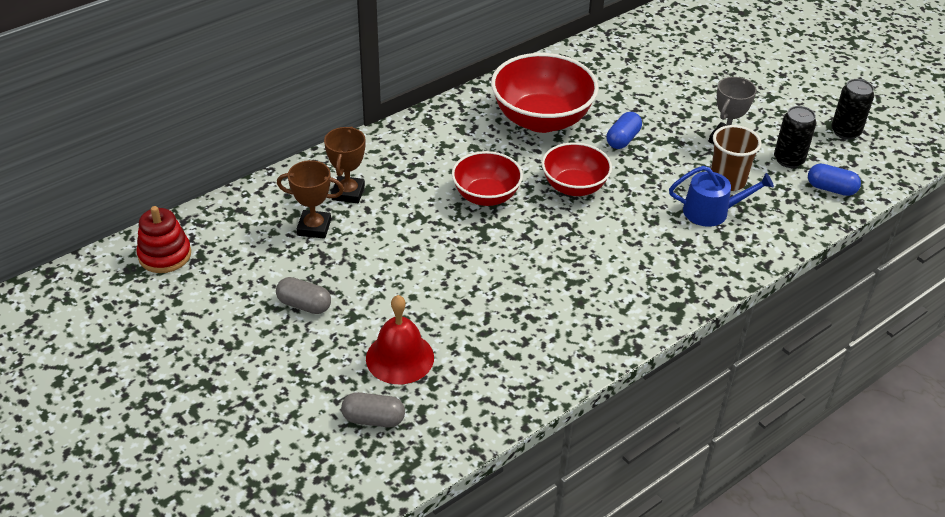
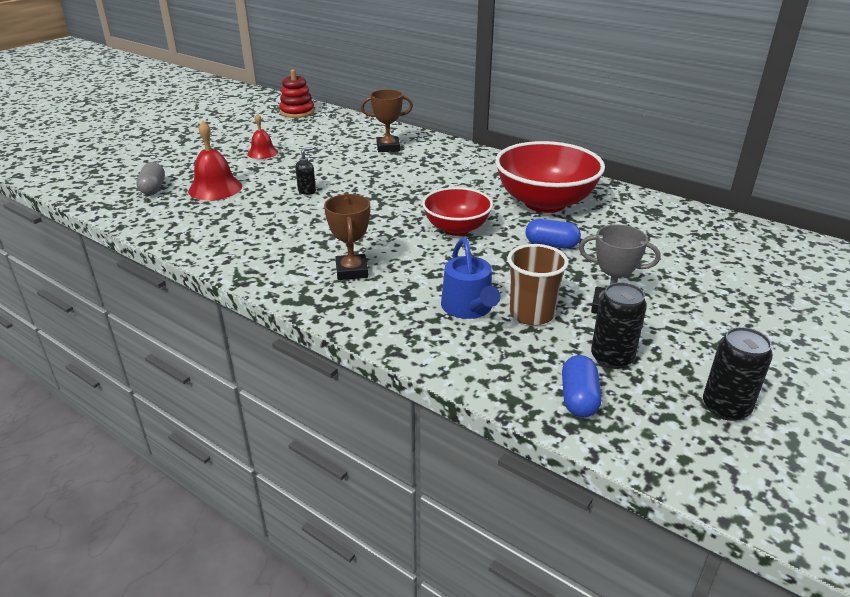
camera: 75 degrees right, 10 degrees down
grey capsule [276,277,331,314] -> red bell [247,114,278,159]
brown trophy [277,160,344,239] -> brown trophy moved to [324,194,370,280]
red bowl [452,151,523,206] -> none
none -> black soap dispenser [295,147,316,195]

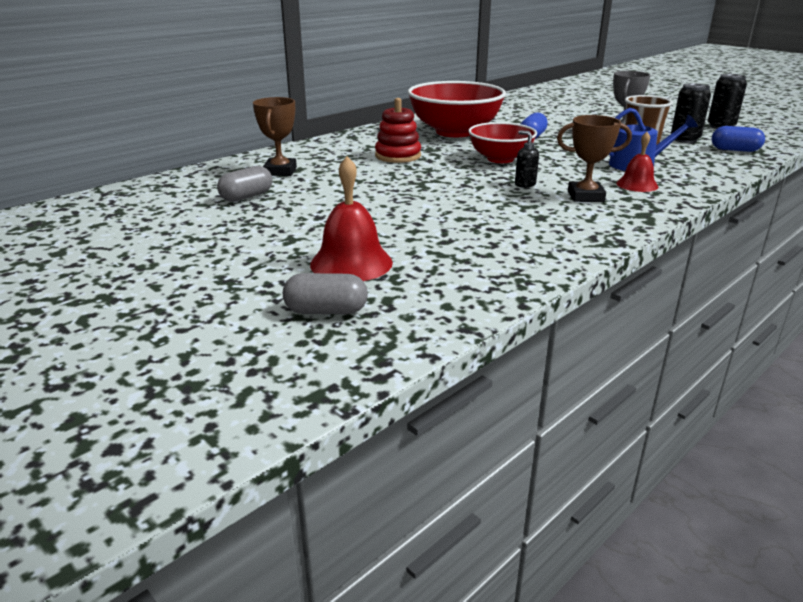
camera: 80 degrees left, 5 degrees down
red bell [247,114,278,159] -> red bell moved to [616,132,658,192]
red stacking toy [279,69,315,118] -> red stacking toy moved to [375,98,421,163]
black soap dispenser [295,147,316,195] -> black soap dispenser moved to [515,130,539,188]
none -> grey capsule [217,166,273,202]

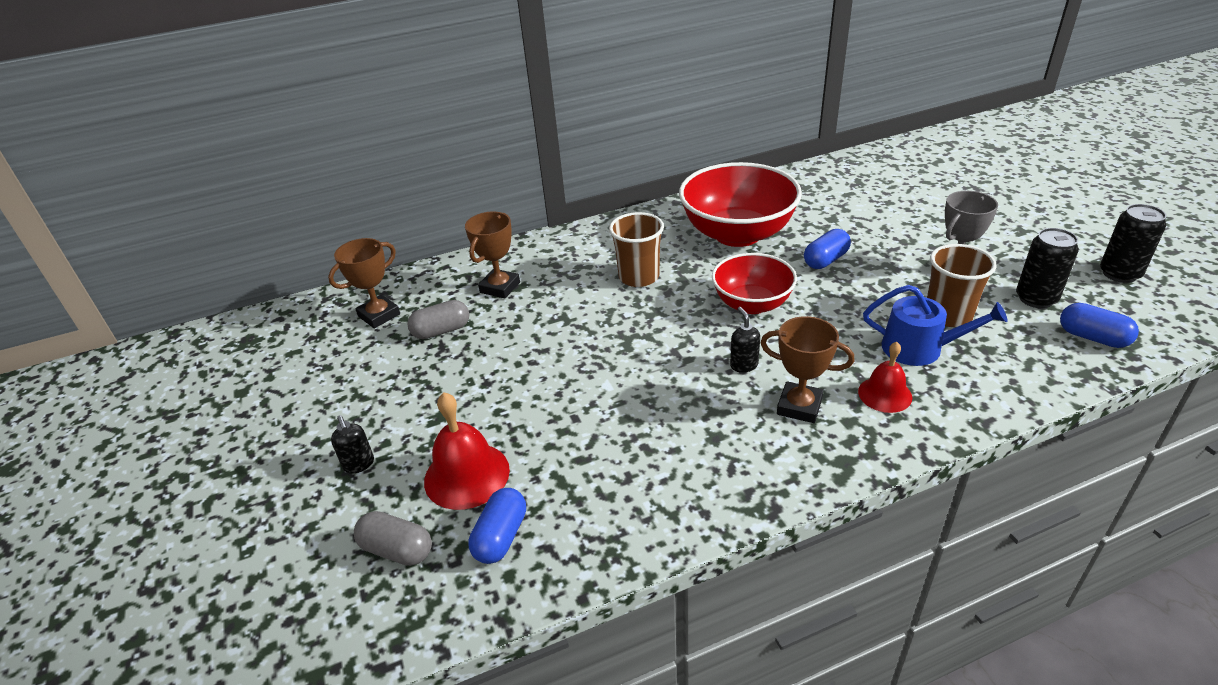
camera: 25 degrees right, 10 degrees up
red stacking toy [375,98,421,163] -> brown cup [609,212,664,287]
none -> brown trophy [328,238,400,328]
none -> black soap dispenser [331,415,374,474]
none -> blue capsule [468,488,526,564]

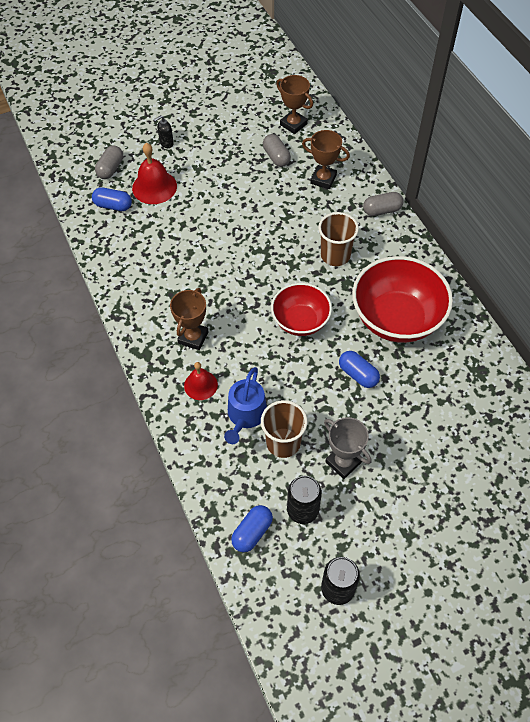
camera: 85 degrees right, 20 degrees up
black soap dispenser [730,307,760,373] -> none
none -> grey capsule [363,192,404,216]

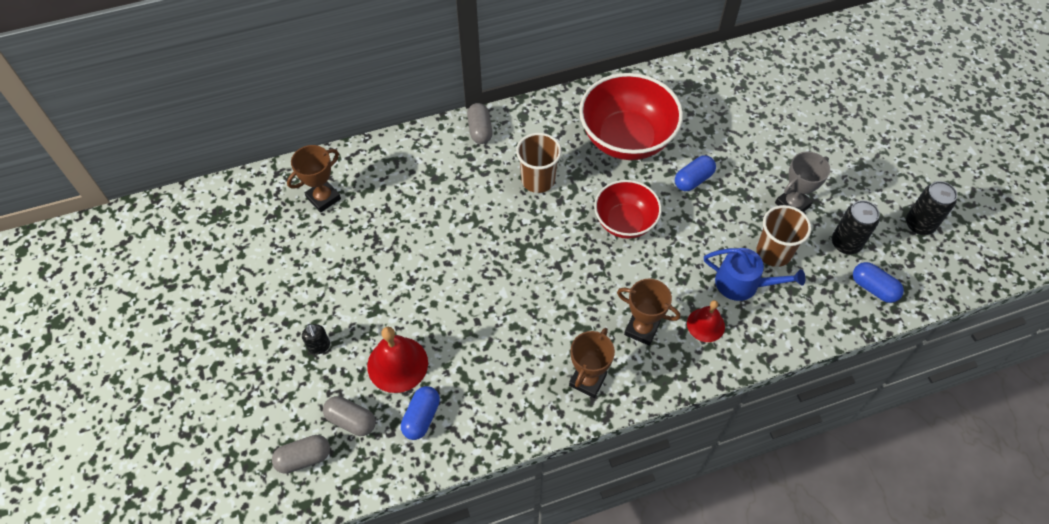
camera: 85 degrees left, 0 degrees up
grey capsule [263,134,291,167] -> grey capsule moved to [272,435,330,474]
brown trophy [302,130,350,189] -> brown trophy moved to [569,328,615,398]

